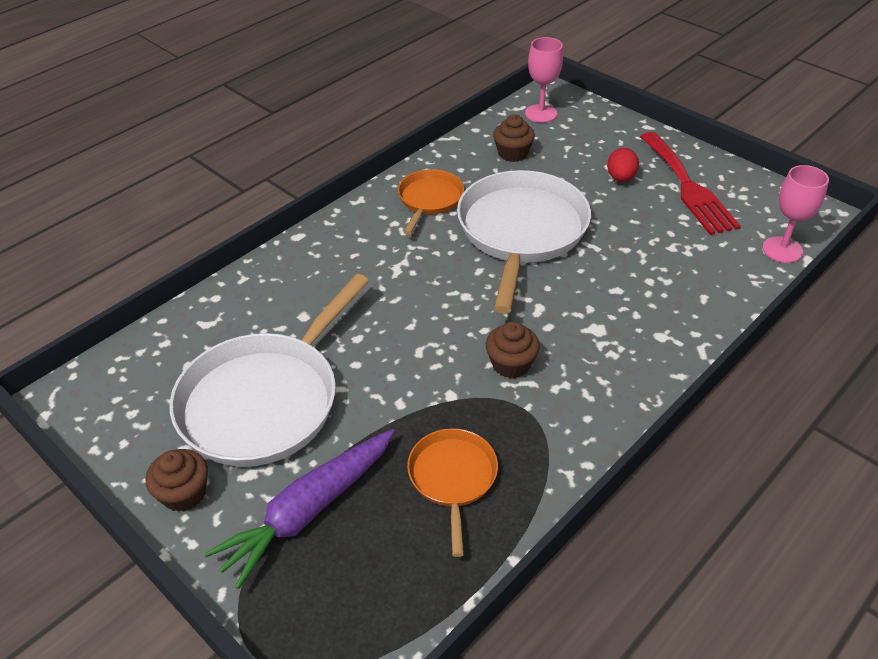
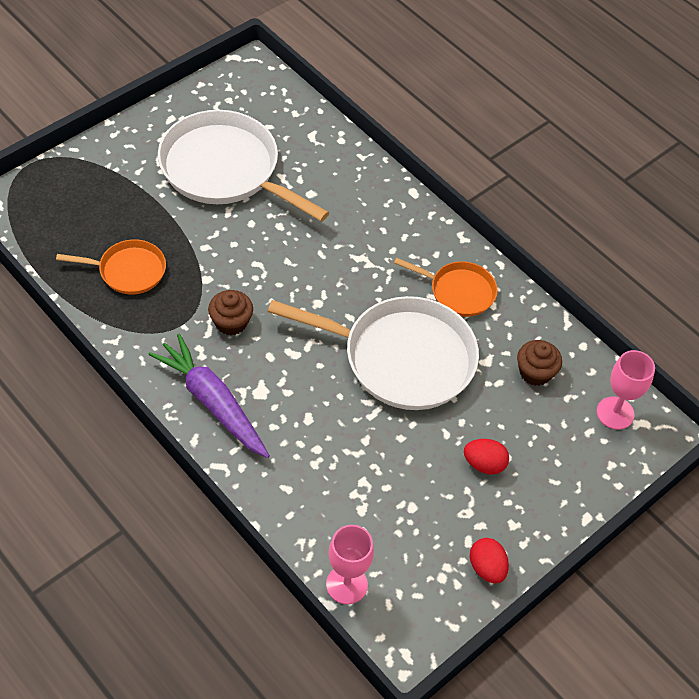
camera: 90 degrees right, 10 degrees up
brown cupcake [146,449,208,512] -> none
purple carrot [204,429,395,589] -> purple carrot moved to [148,334,270,458]
red fork [640,132,741,235] -> none
none -> red egg [470,538,509,583]

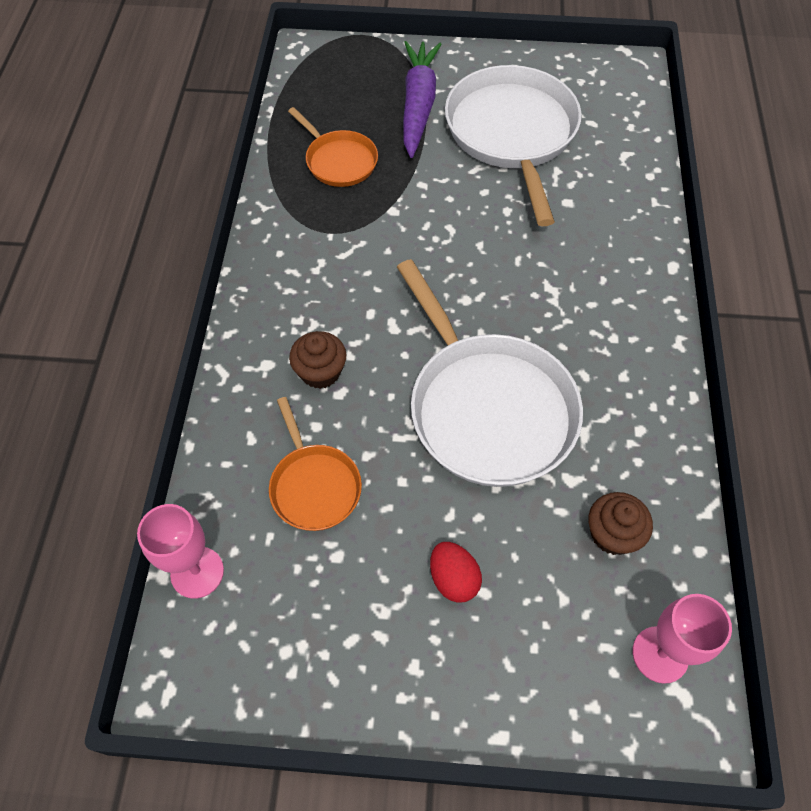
camera: 50 degrees right, 5 degrees up
purple carrot [148,334,270,458] -> purple carrot moved to [403,41,442,158]
brown cupcake [208,290,253,335] -> brown cupcake moved to [289,331,346,389]
orange pan [394,258,498,317] -> orange pan moved to [269,397,362,531]
red egg [470,538,509,583] -> none

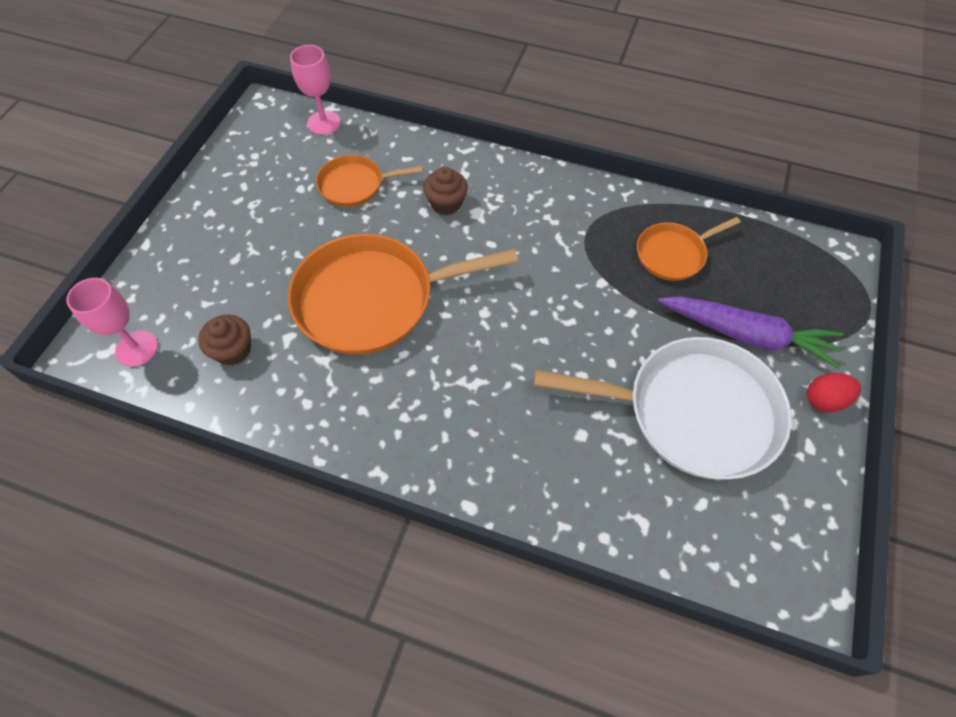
camera: 105 degrees right, 0 degrees up
white pan [397,259,583,487] -> orange pan [288,234,518,355]
red egg [430,542,482,603] -> red egg moved to [807,373,861,412]

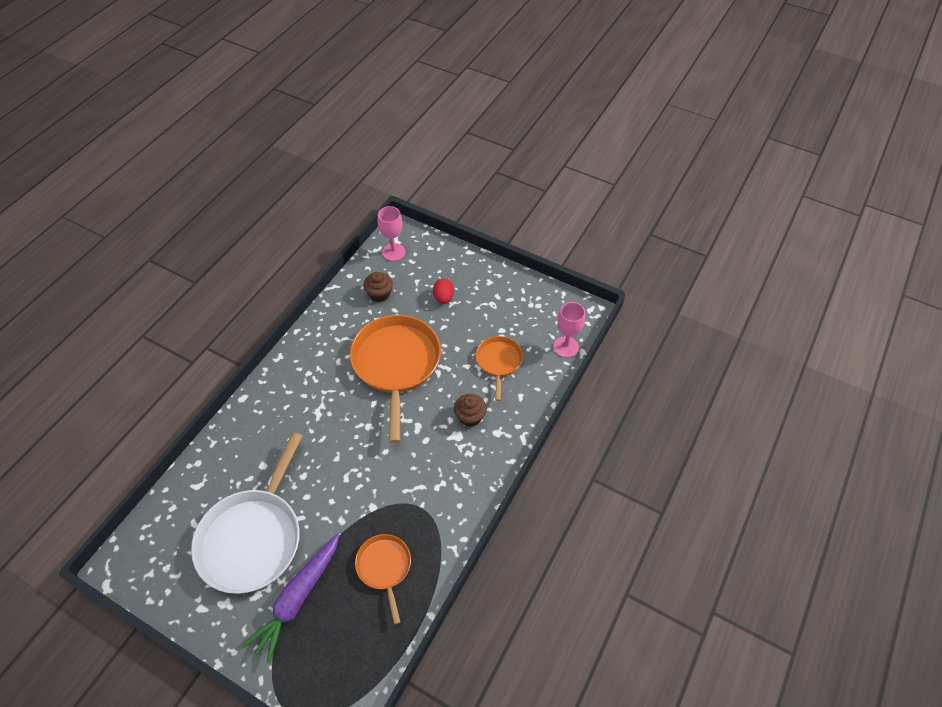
camera: 100 degrees right, 5 degrees down
red egg [807,373,861,412] -> red egg moved to [433,279,454,304]

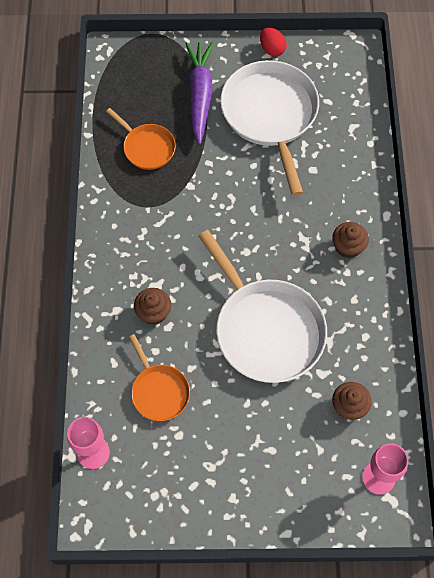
camera: 150 degrees right, 10 degrees up
orange pan [350,315,441,443] -> white pan [198,230,327,383]
red egg [433,279,454,304] -> red egg moved to [260,28,287,56]
none -> brown cupcake [332,222,369,258]

